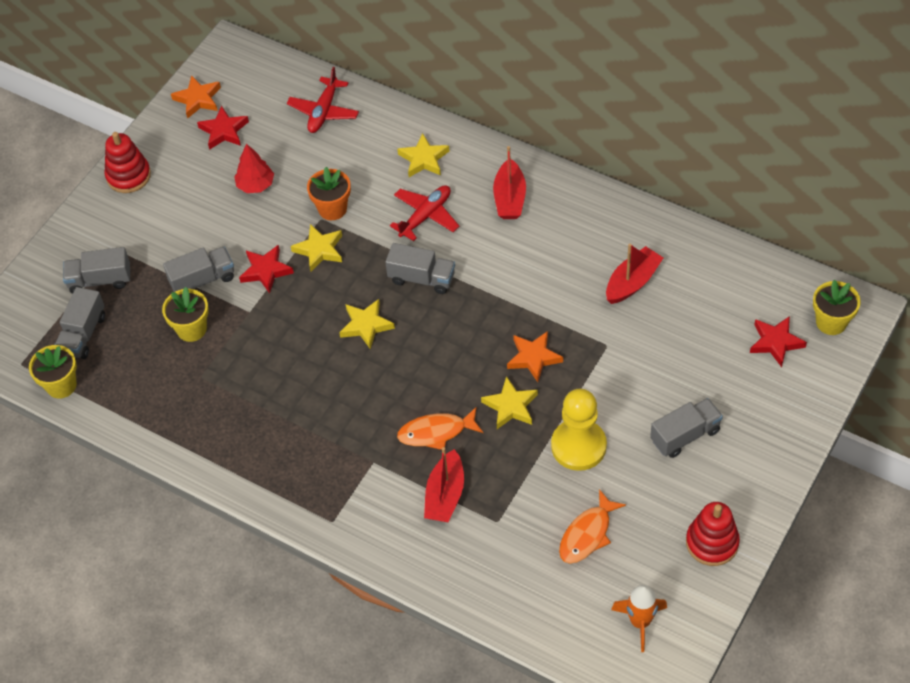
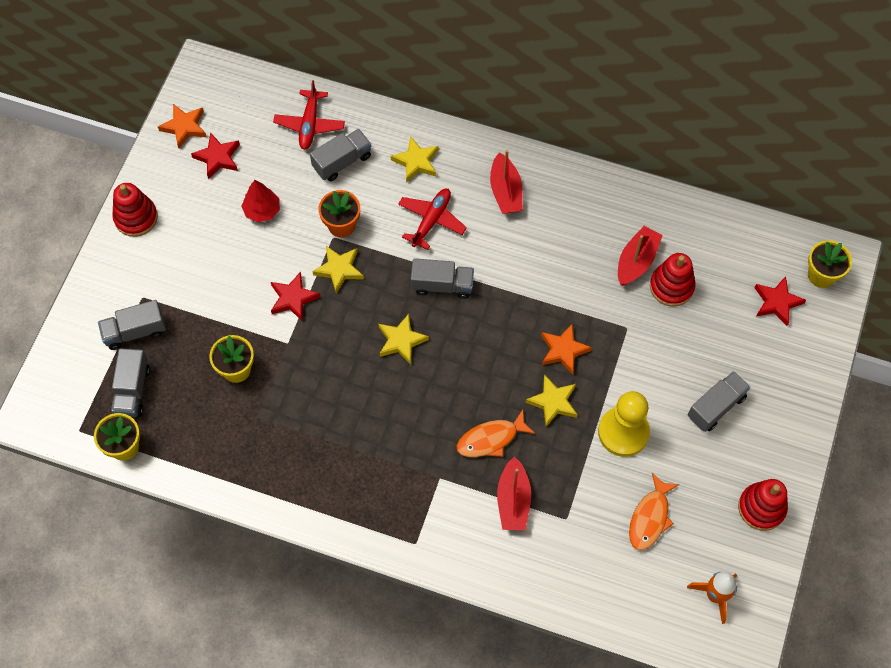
camera: 15 degrees left, 10 degrees up
grey truck [163,247,234,292] -> grey truck moved to [310,129,371,181]
none -> red stacking toy [650,253,696,307]

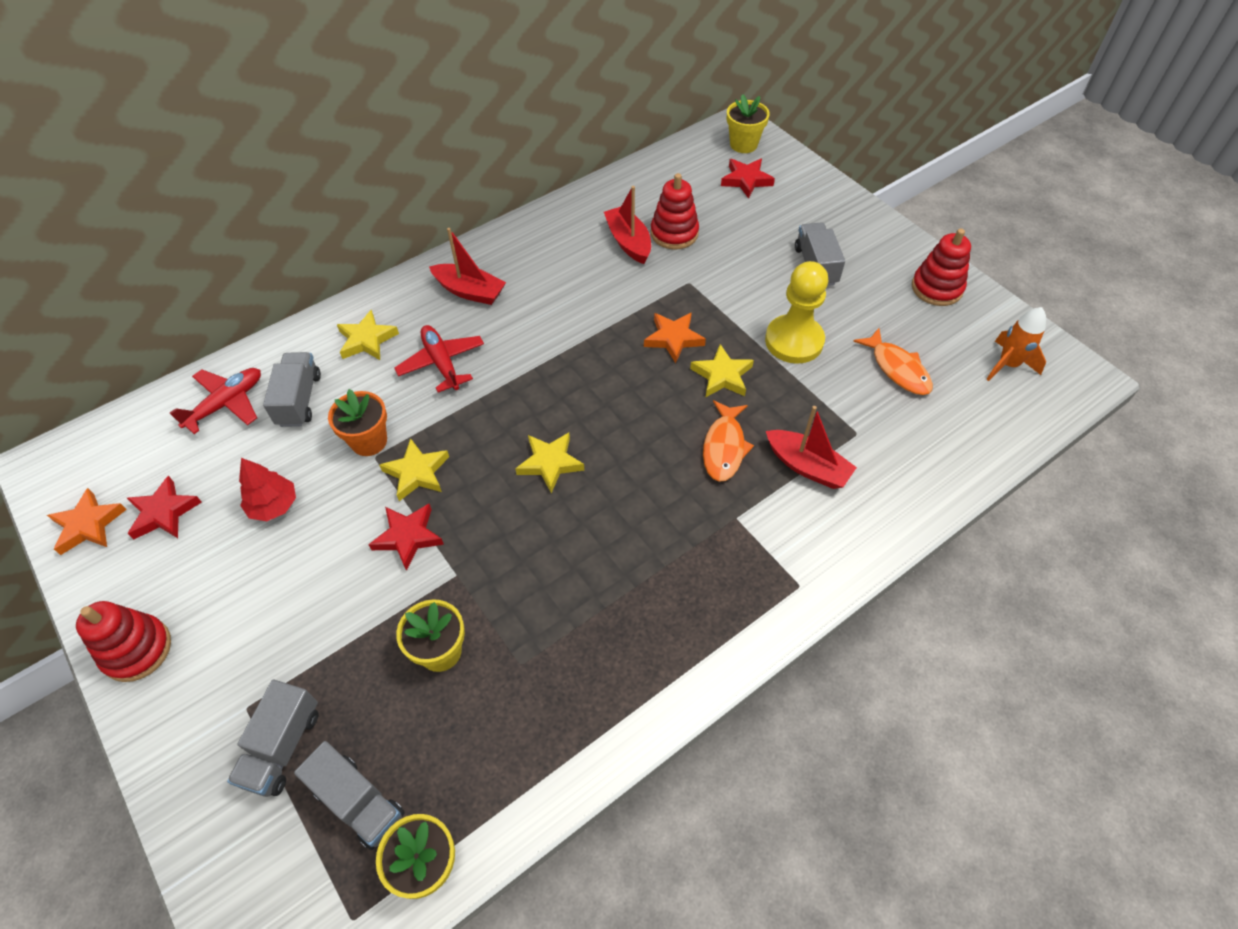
camera: 55 degrees left, 10 degrees down
red plane [273,80,345,150] -> red plane turned 90 degrees counterclockwise [170,368,261,434]
grey truck [411,258,474,299] -> none

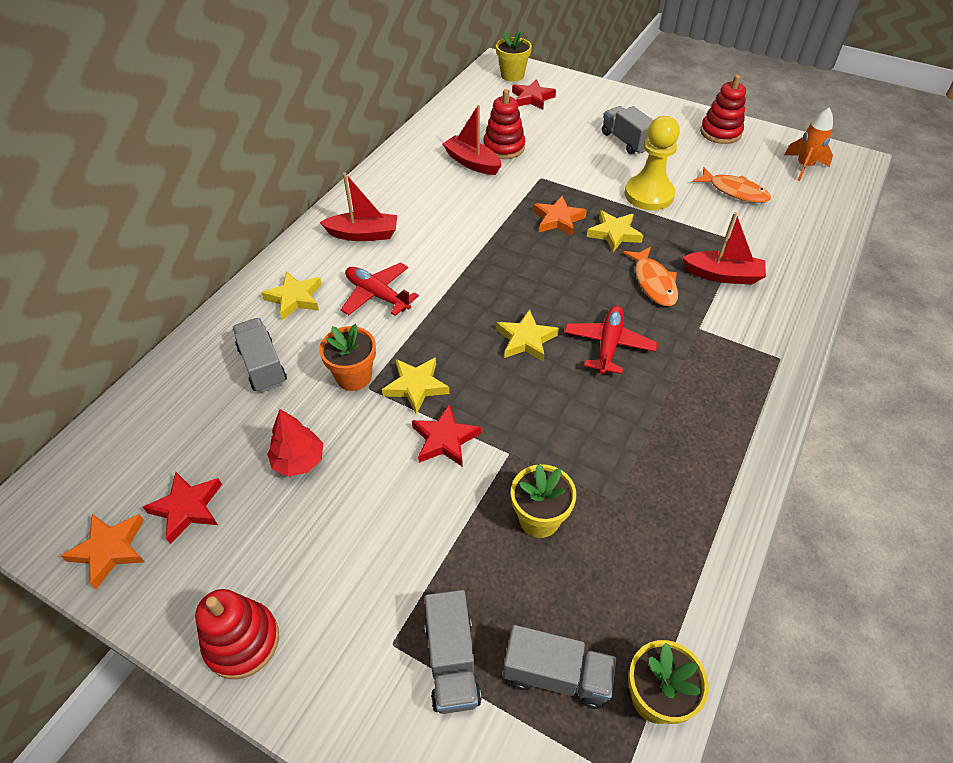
camera: 25 degrees left, 5 degrees down
red plane [170,368,261,434] -> red plane moved to [564,306,657,375]

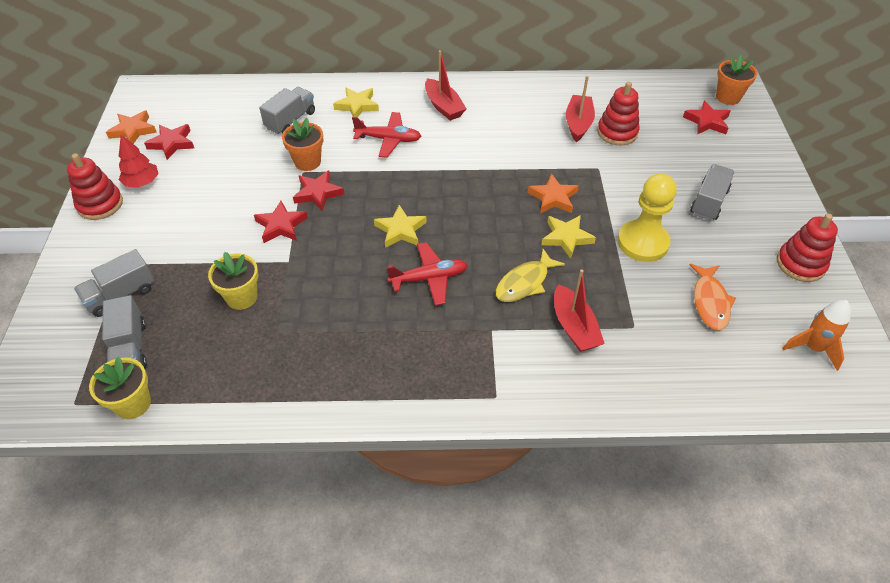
camera: 60 degrees right, 0 degrees up
red tree [267,409,323,477] -> red tree moved to [119,135,159,188]
red plane [341,262,419,316] -> red plane turned 90 degrees clockwise [352,112,421,158]
yellow star [382,357,449,414] -> red star [293,170,345,211]
yellow flower pot [496,30,532,82] -> orange flower pot [716,55,757,105]
orange fish [623,247,678,306] -> yellow fish [496,249,565,302]

